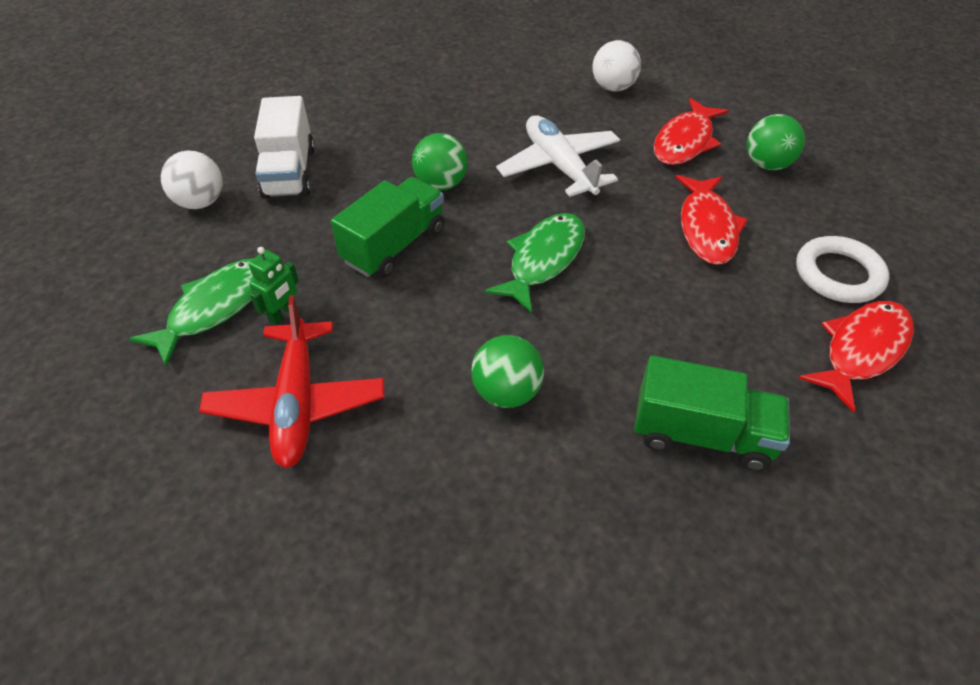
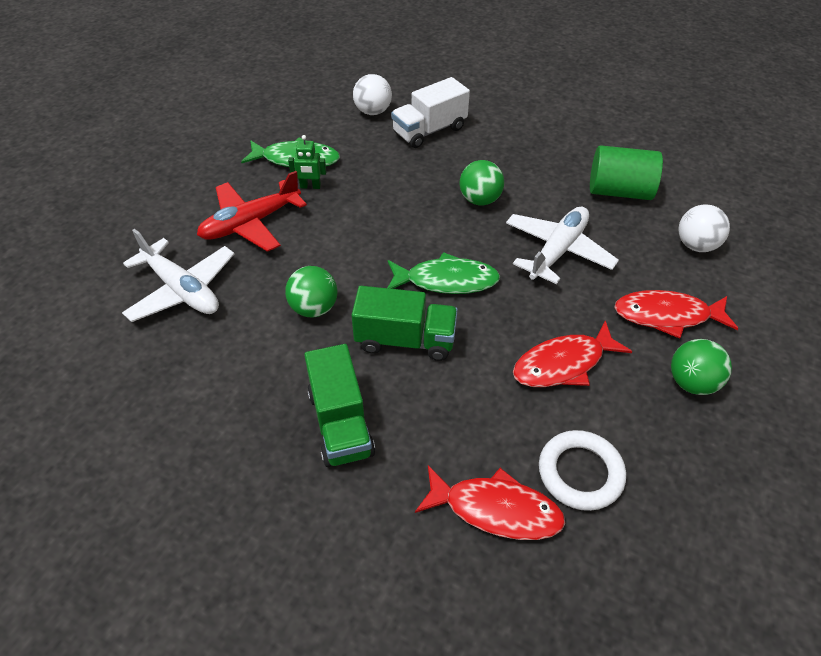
camera: 60 degrees right, 0 degrees up
green truck [331,177,444,278] -> green truck moved to [352,286,458,361]
none -> white plane [122,229,235,322]
none -> green cylinder [590,145,663,200]

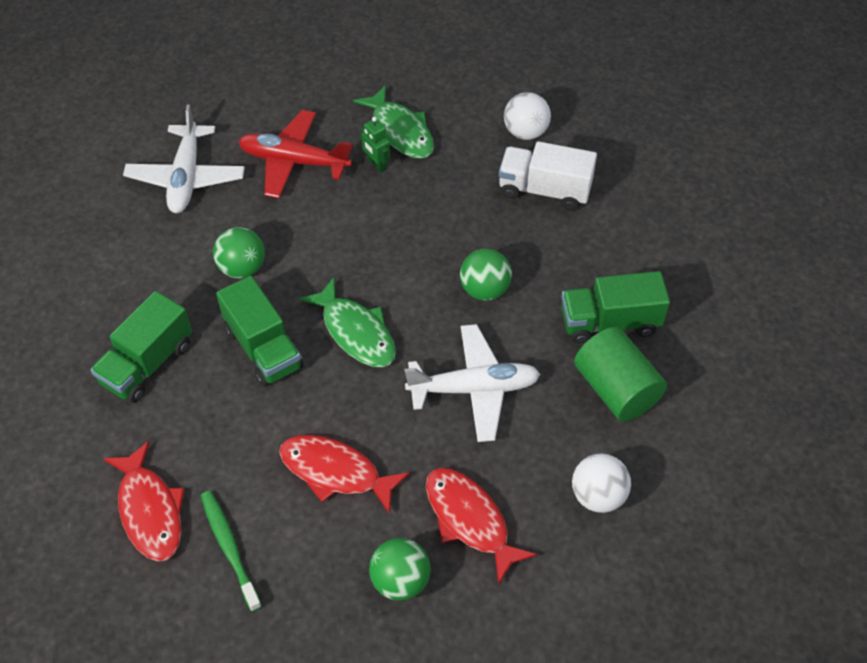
camera: 50 degrees right, 5 degrees up
white ring [539,430,626,511] -> green toothbrush [201,491,262,612]
none -> green truck [561,271,670,344]

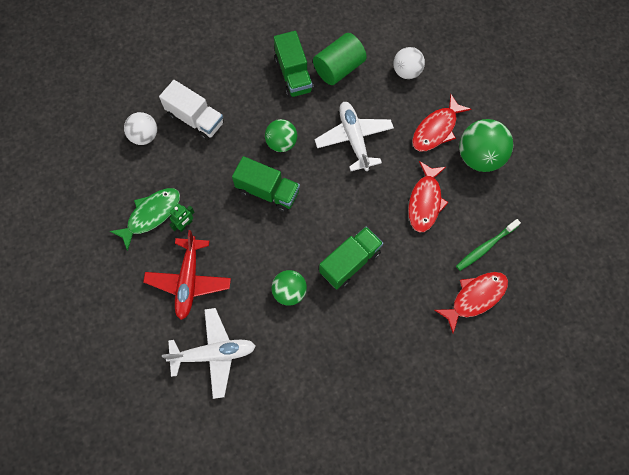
camera: 100 degrees left, 15 degrees up
green truck [91,291,192,403] -> green truck moved to [232,156,300,212]
green fish [299,277,396,367] -> none
green ball [369,538,431,601] -> green ball [459,119,514,172], size x1.58
white truck [499,141,597,211] -> white truck turned 60 degrees counterclockwise [159,80,224,141]

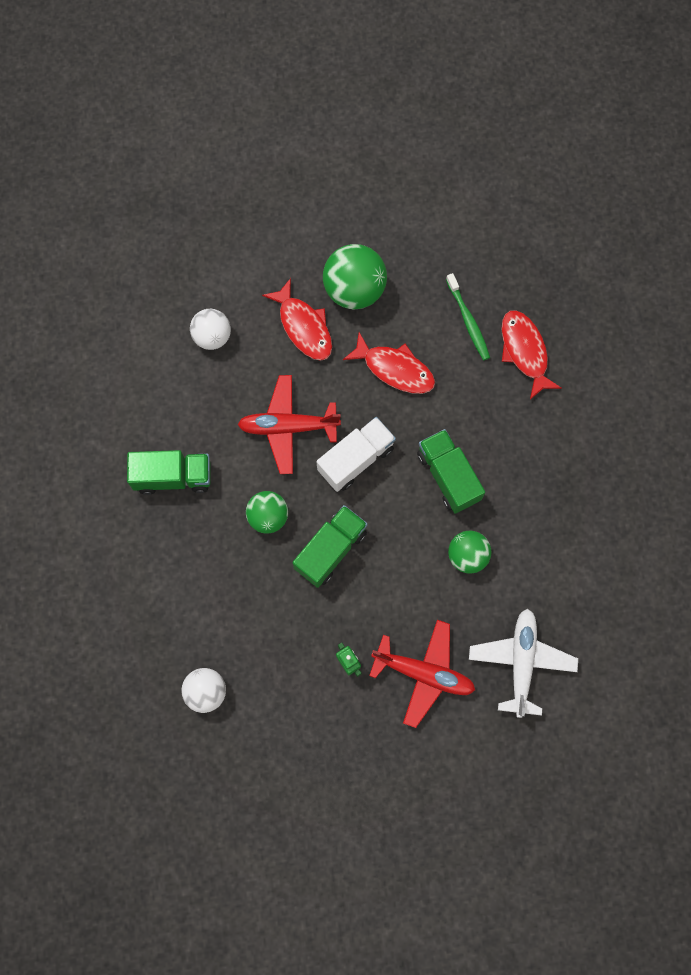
camera: 75 degrees left, 5 degrees up
green fish [109,188,180,251] -> none
white truck [159,80,224,141] -> white truck moved to [316,417,396,492]
green cylinder [313,33,367,85] -> none
white plane [315,102,394,171] -> red plane [237,375,341,474]

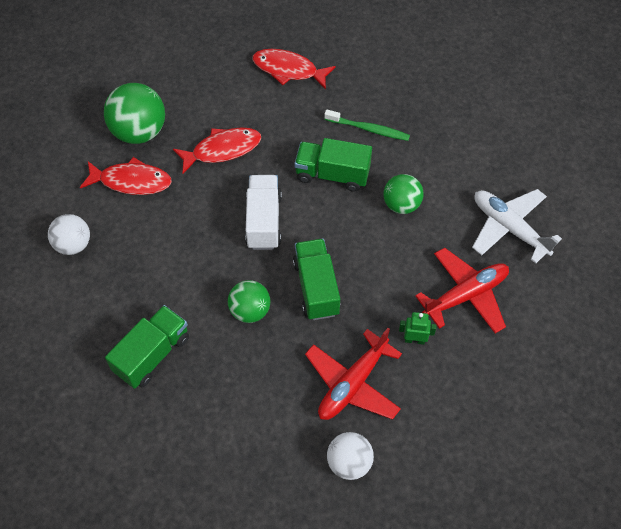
camera: 50 degrees left, 15 degrees down
red plane [237,375,341,474] -> red plane moved to [305,328,402,420]
green toothbrush [446,273,490,360] -> green toothbrush moved to [324,109,410,141]

